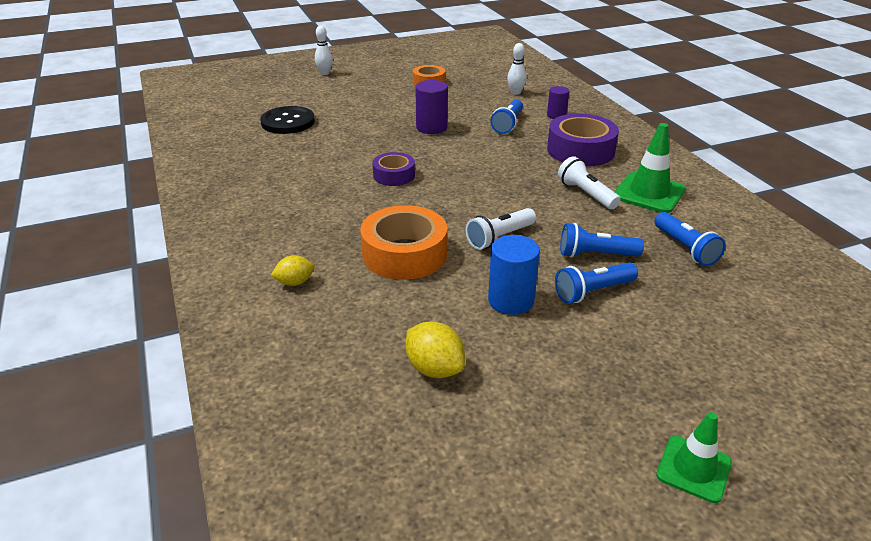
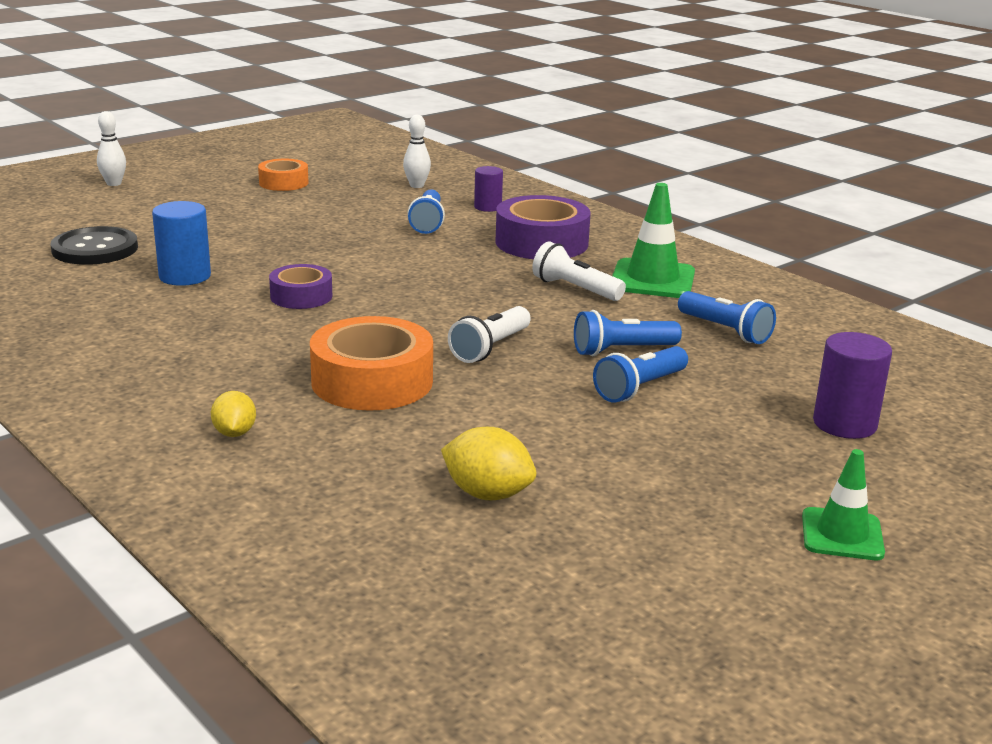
camera: 20 degrees left, 10 degrees down
yellow lemon [271,255,314,286] -> yellow lemon turned 60 degrees counterclockwise [211,391,256,437]
purple cylinder [415,80,448,134] -> purple cylinder moved to [813,332,892,439]
blue cylinder [488,235,540,315] -> blue cylinder moved to [152,201,211,286]

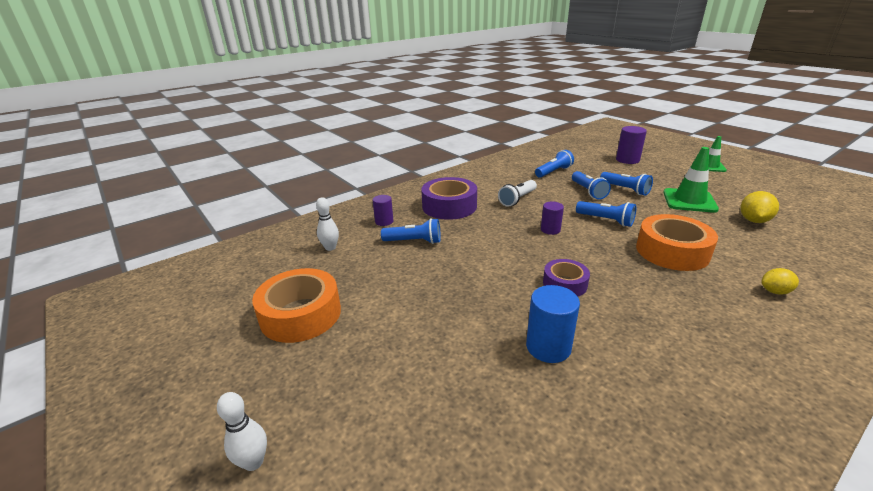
camera: 85 degrees left, 5 degrees up
black button [51,226,138,265] -> none
orange tape [258,159,309,191] -> orange tape [252,268,341,343], size x1.71
white flashlight [448,306,531,363] -> blue flashlight [576,201,636,227]
green traffic cone [612,183,695,298] -> green traffic cone moved to [663,147,719,213]
none -> purple cylinder [541,202,564,235]

